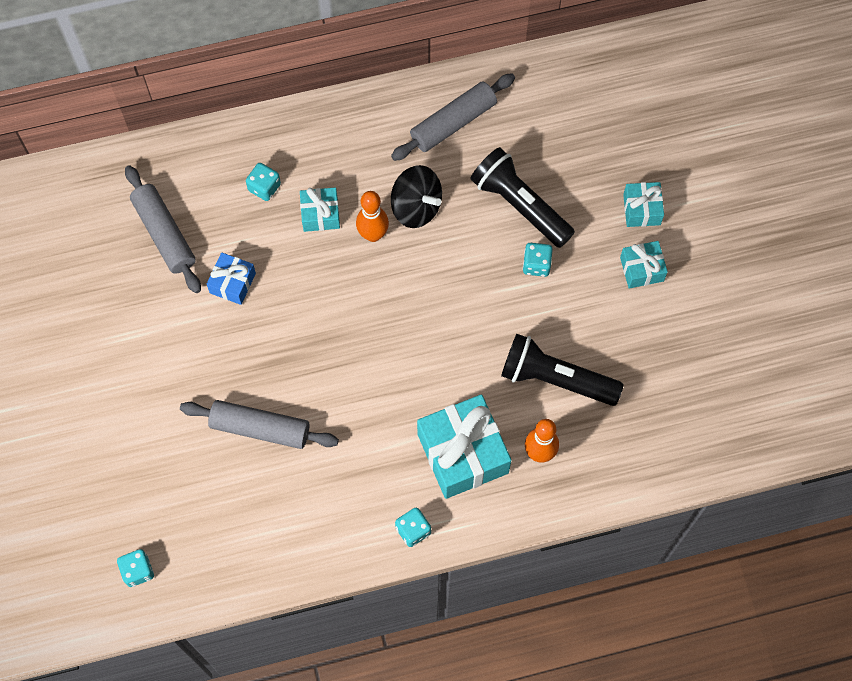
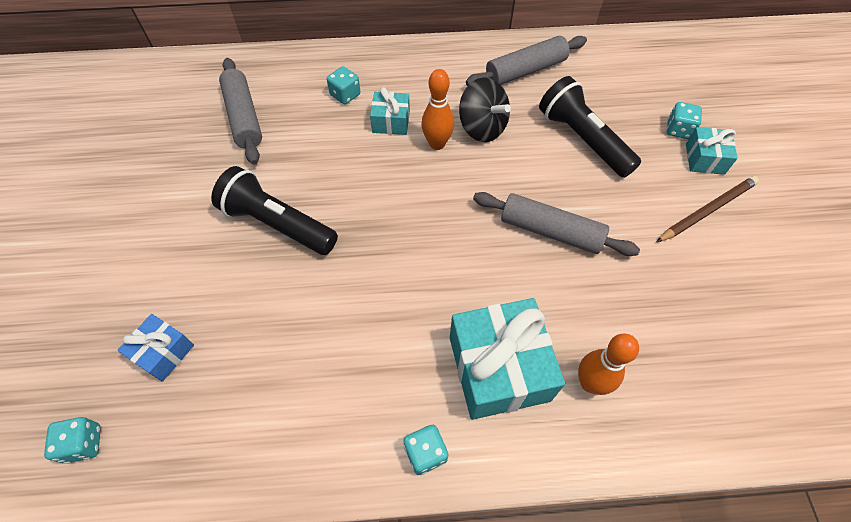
camera: 10 degrees right, 10 degrees down
grey rolling pin [180,400,339,449] -> grey rolling pin moved to [473,192,640,256]
blue gift [207,252,256,305] -> blue gift moved to [118,314,194,382]
black flashlight [501,334,624,406] -> black flashlight moved to [211,166,338,255]
turquoise dice [523,243,553,277] -> turquoise dice moved to [667,102,702,139]
turquoise gift [620,241,668,289] -> brown pencil [656,176,759,242]

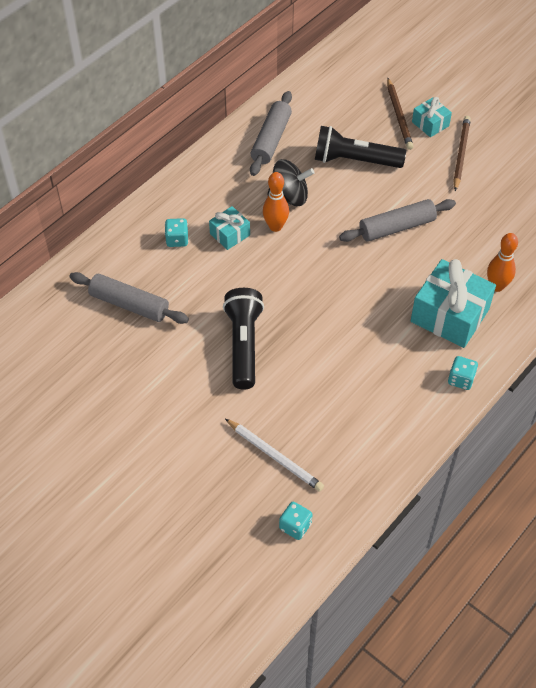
camera: 45 degrees left, 5 degrees down
blue gift [118,314,194,382] -> white pencil [225,419,324,492]
black flashlight [211,166,338,255] -> black flashlight turned 105 degrees clockwise [223,288,264,390]
turquoise dice [667,102,702,139] -> brown pencil [387,78,414,150]

